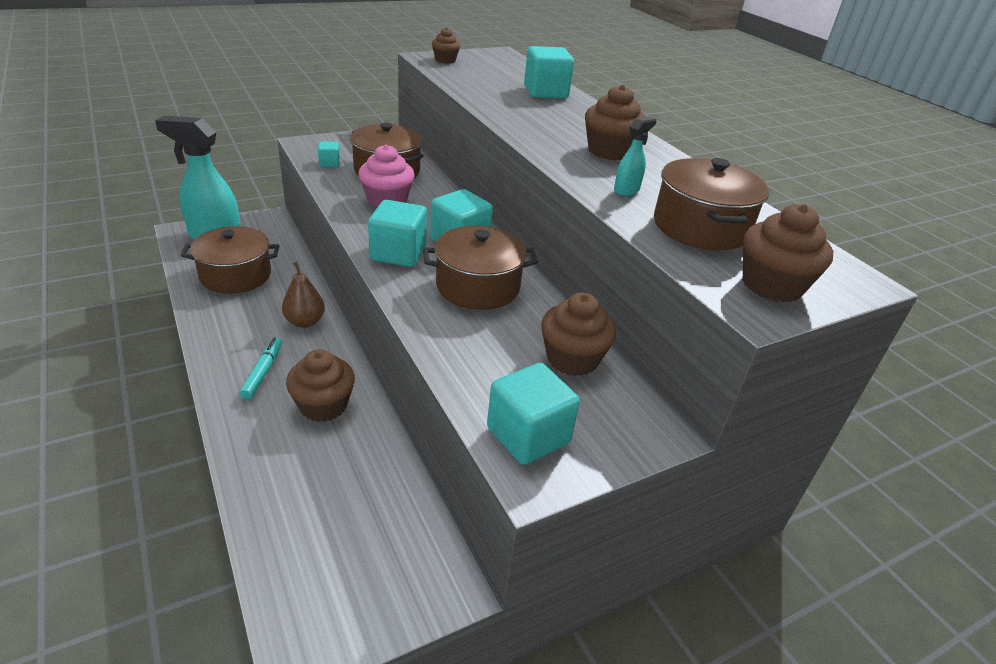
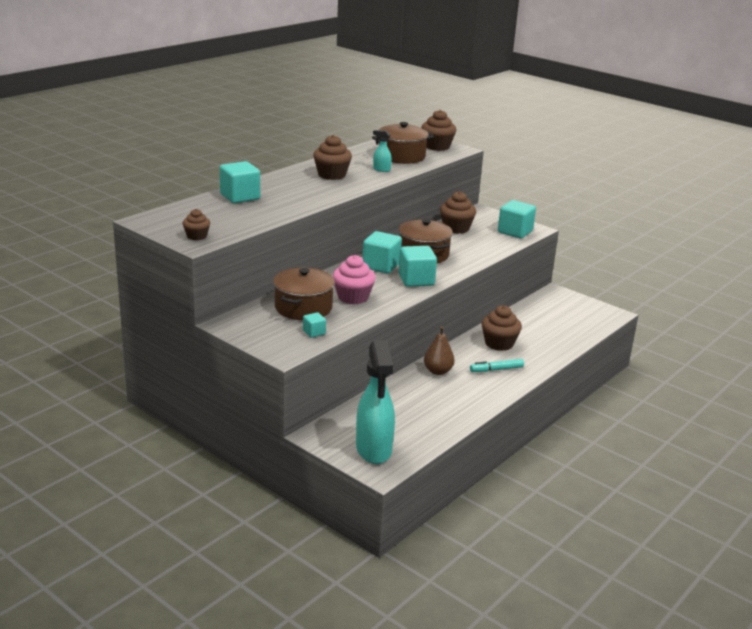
camera: 110 degrees left, 10 degrees down
brown pot [181,226,279,294] -> none

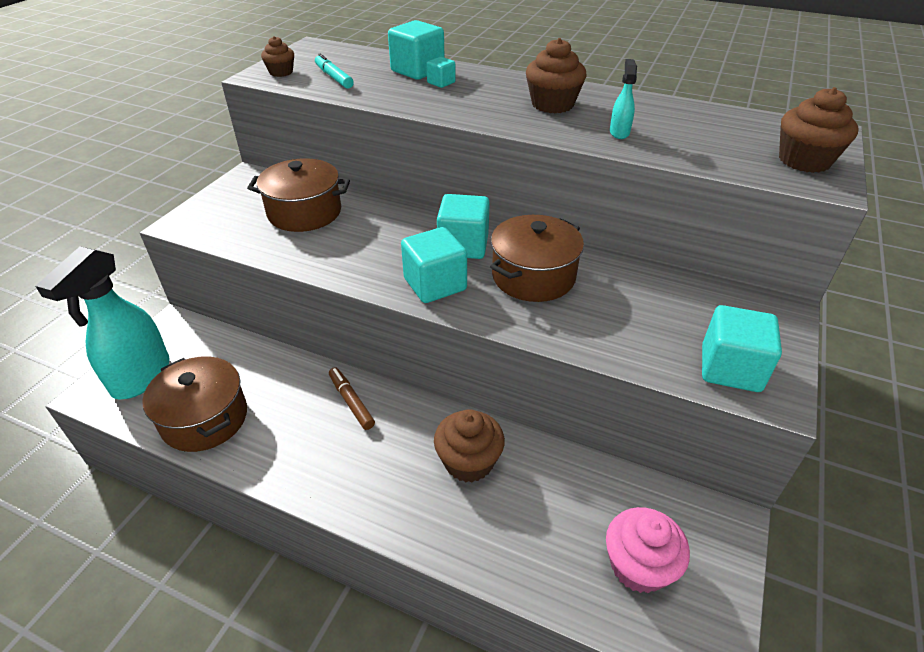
camera: 75 degrees right, 15 degrees up
turquoise cube [303,312,326,338] -> turquoise cube moved to [426,57,456,88]
pink cupcake [333,255,376,304] -> pink cupcake moved to [606,507,690,593]
turquoise spray bottle [356,340,395,464] -> turquoise spray bottle turned 45 degrees counterclockwise [36,246,170,400]
brown pot [372,122,434,164] -> brown pot moved to [142,356,247,452]
brown pear [424,326,455,375] -> brown marker [329,367,375,430]
brown cupcake [440,191,476,234] -> none
turquoise marker [470,359,524,372] -> turquoise marker moved to [315,54,354,89]

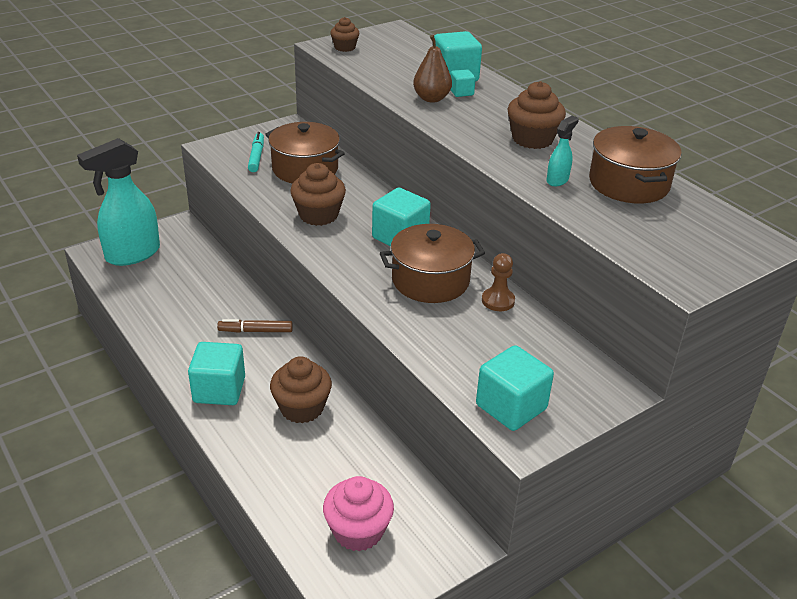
camera: 30 degrees right, 5 degrees down
brown pot [142,356,247,452] -> brown pot moved to [589,126,682,203]
turquoise marker [315,54,354,89] -> turquoise marker moved to [248,132,264,172]
brown marker [329,367,375,430] -> brown marker turned 90 degrees counterclockwise [217,319,293,333]
turquoise cube [401,227,467,303] -> turquoise cube moved to [188,342,245,405]
brown cupcake [779,87,859,173] -> brown cupcake moved to [290,163,346,226]
none -> brown pear [413,35,452,102]
none -> brown pawn [482,253,515,311]

